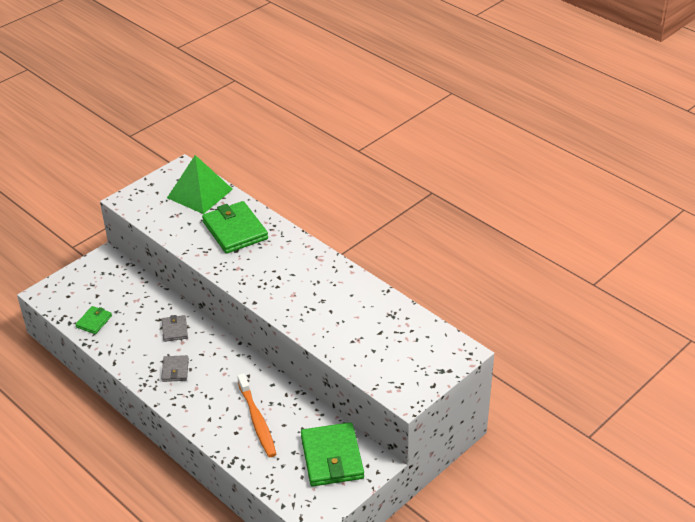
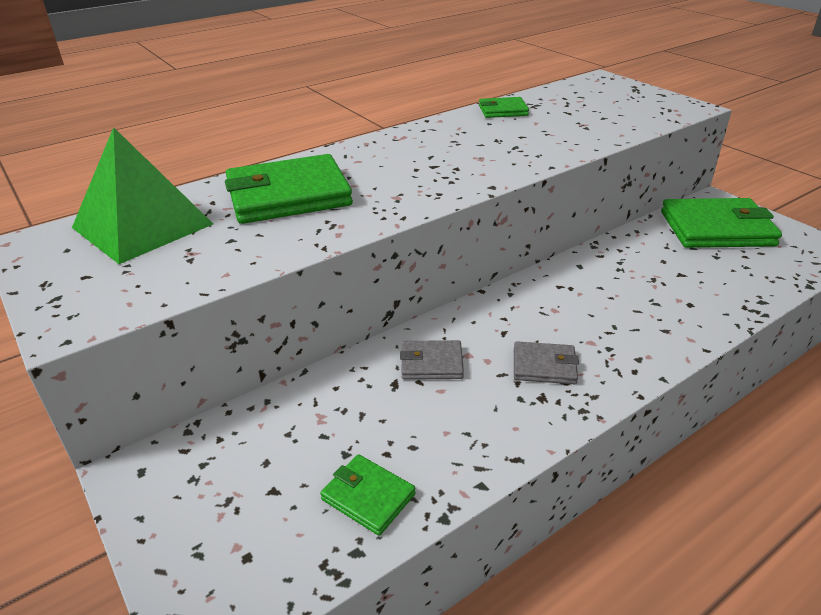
camera: 80 degrees left, 5 degrees down
orange toothbrush [237,373,276,457] -> none
none -> green wallet [479,97,529,118]

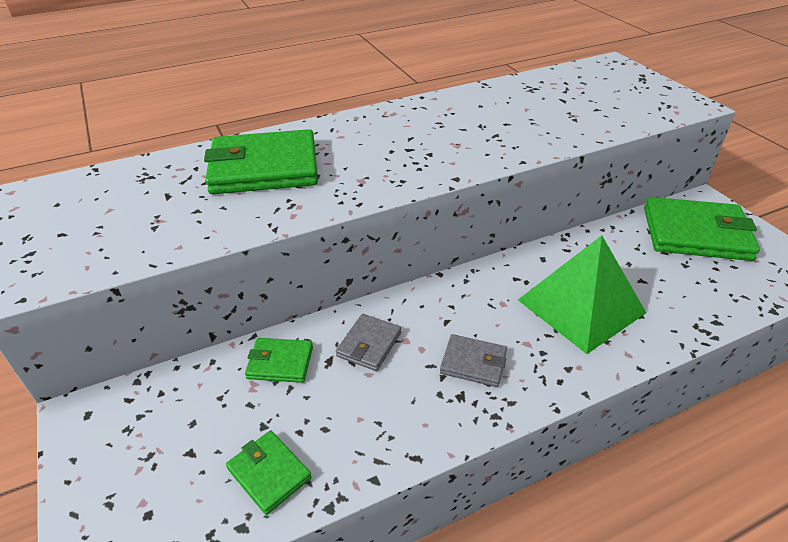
camera: 10 degrees right, 5 degrees up
green pyramid [72,127,213,264] -> green pyramid moved to [518,235,646,354]
grey wallet [400,340,464,380] -> grey wallet turned 75 degrees counterclockwise [336,314,401,371]
green wallet [479,97,529,118] -> green wallet moved to [245,338,313,383]

